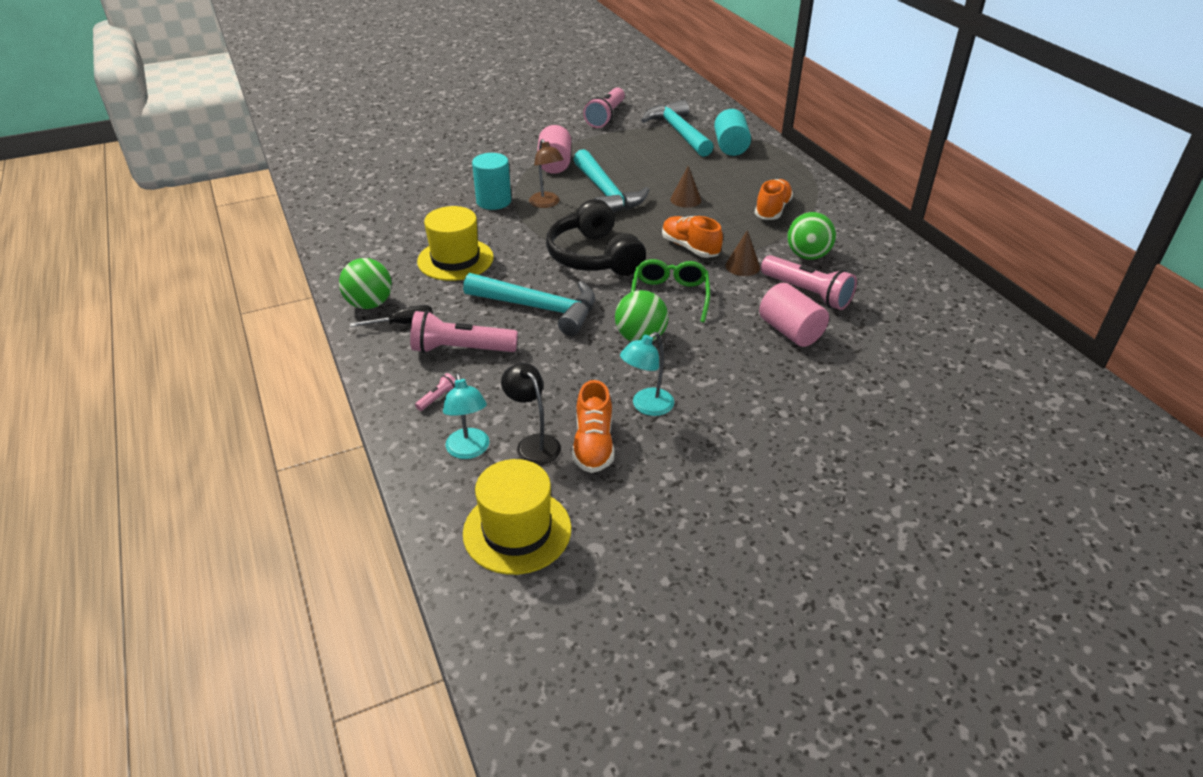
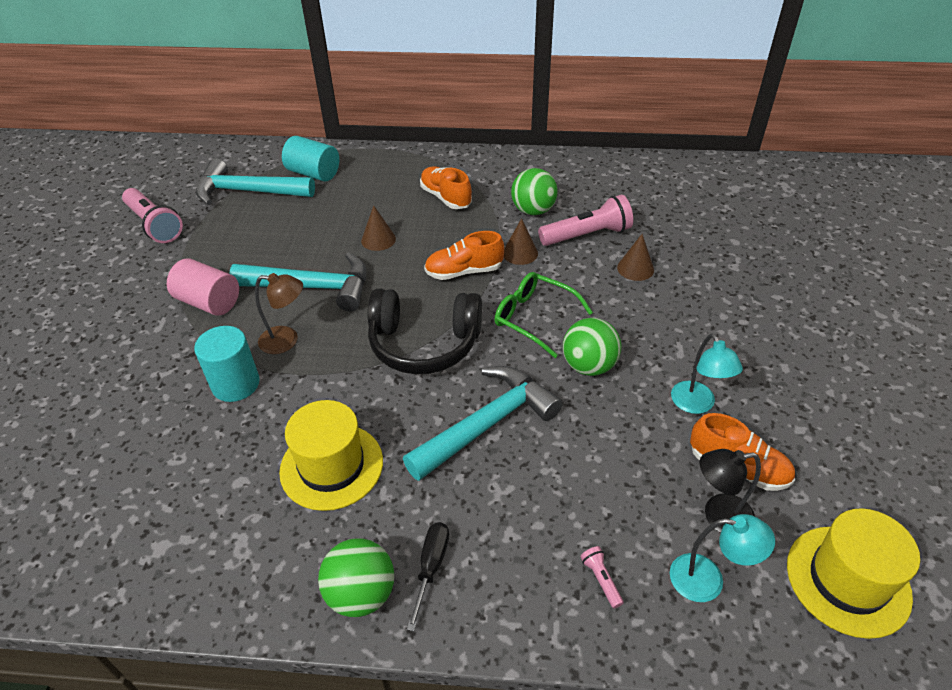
camera: 60 degrees left, 5 degrees up
pink flashlight [410,311,518,353] -> none
pink cylinder [759,283,829,347] -> brown cone [617,234,654,281]

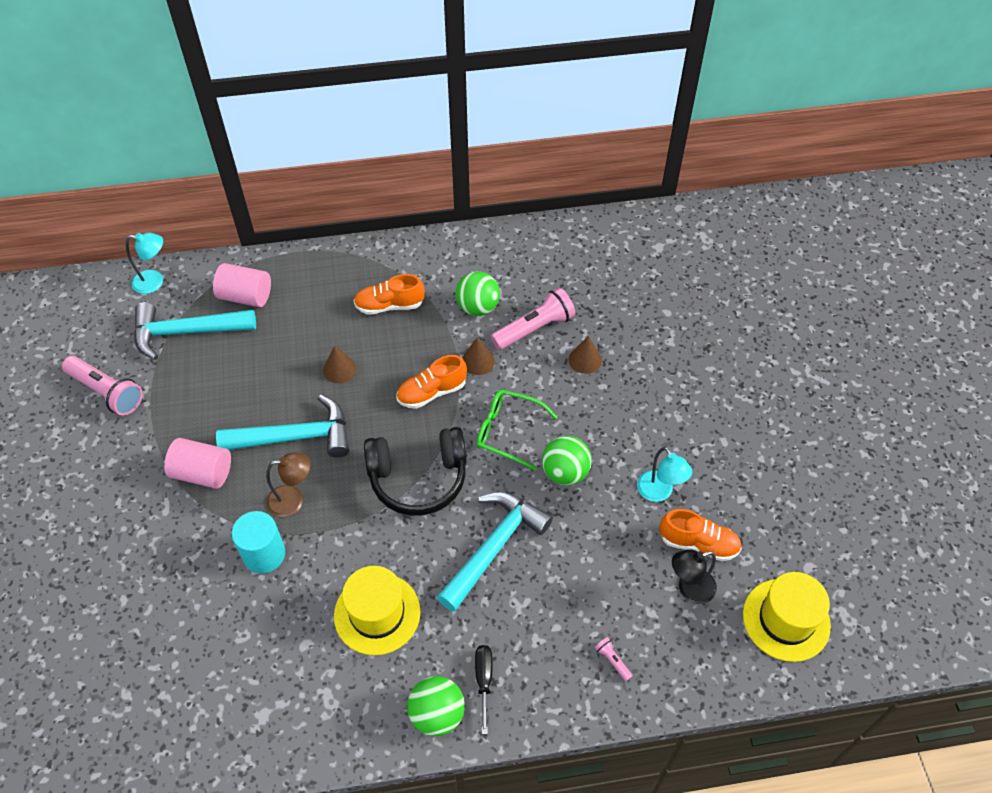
camera: 15 degrees left, 10 degrees up
turquoise cylinder [282,136,339,182] -> pink cylinder [213,263,271,307]
orange shoe [420,166,472,209] -> orange shoe turned 45 degrees counterclockwise [354,274,425,315]
turquoise lamp [670,514,775,602] -> turquoise lamp moved to [126,232,163,294]

